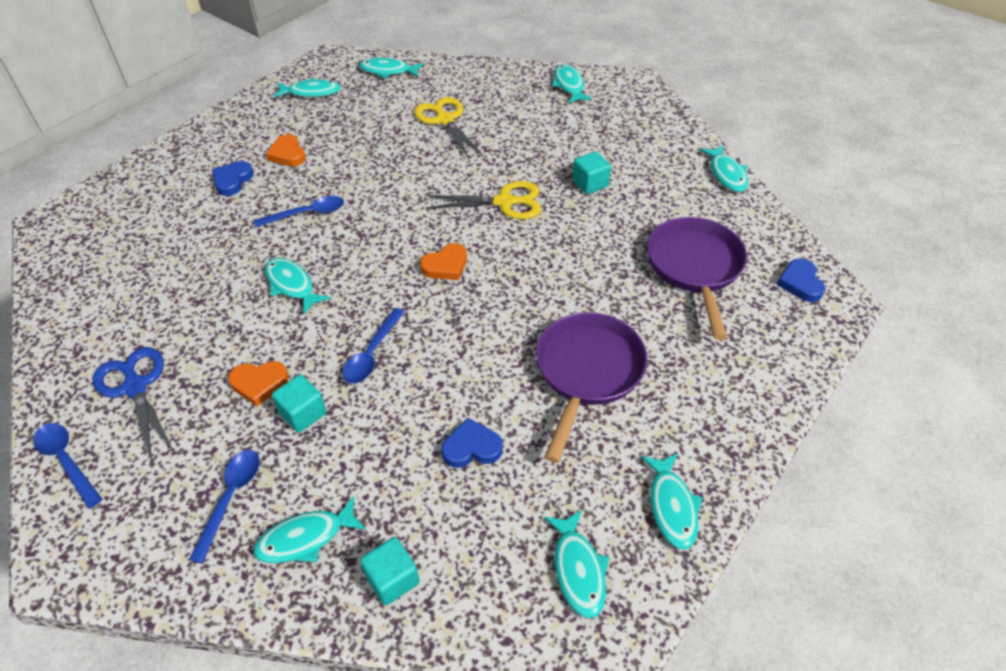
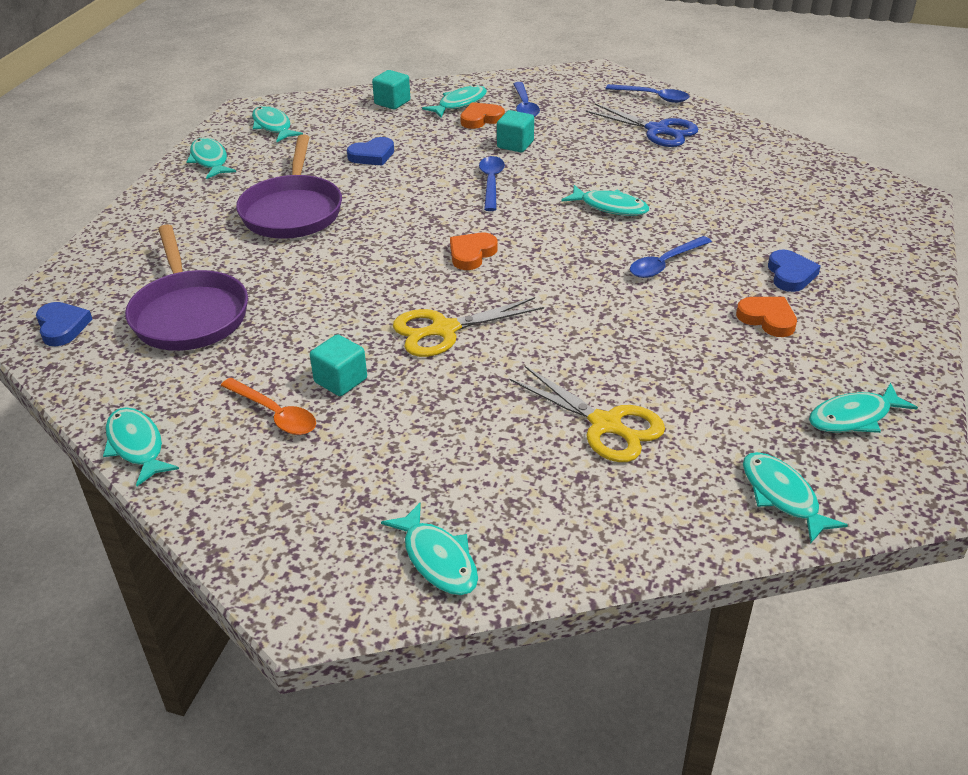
camera: 160 degrees right, 10 degrees down
orange heart [228,361,289,406] -> orange heart moved to [460,102,505,129]
turquoise fish [359,58,424,79] -> turquoise fish turned 105 degrees counterclockwise [743,452,848,543]
none -> orange spoon [221,378,316,435]

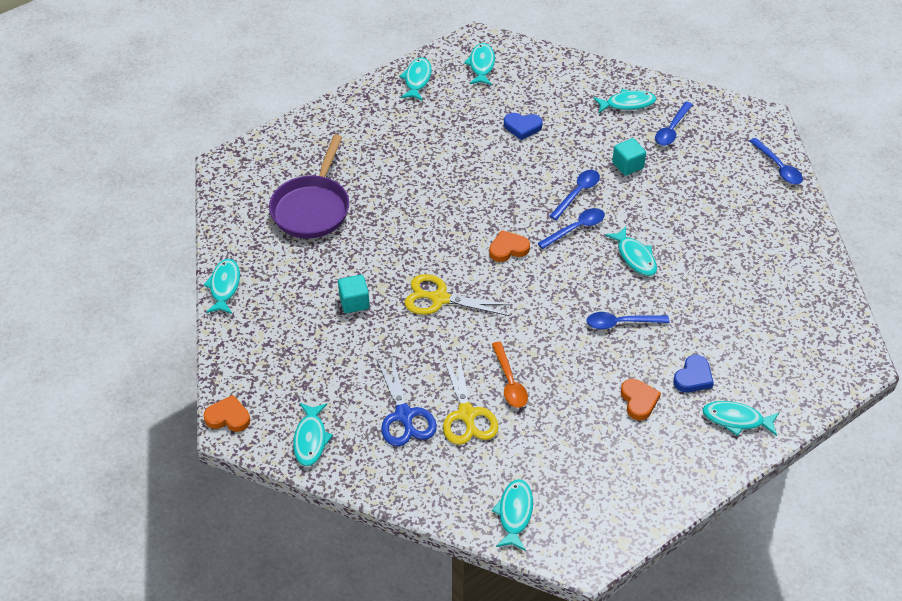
camera: 35 degrees right, 10 degrees up
blue heart [36,302,92,346] -> none
orange spoon [221,378,316,435] -> orange spoon moved to [492,342,528,408]
purple pan [236,134,342,239] -> none
turquoise cube [372,70,410,109] -> none
orange heart [460,102,505,129] -> orange heart moved to [204,395,250,432]
blue scissors [586,103,698,147] -> blue scissors moved to [376,353,437,447]
turquoise fish [809,383,918,433] -> turquoise fish moved to [702,401,779,436]
none -> blue spoon [537,208,605,249]

